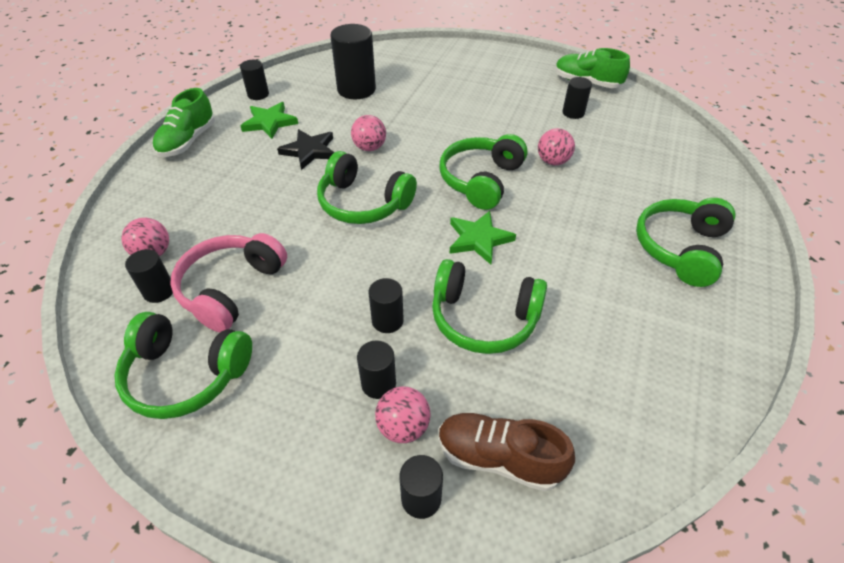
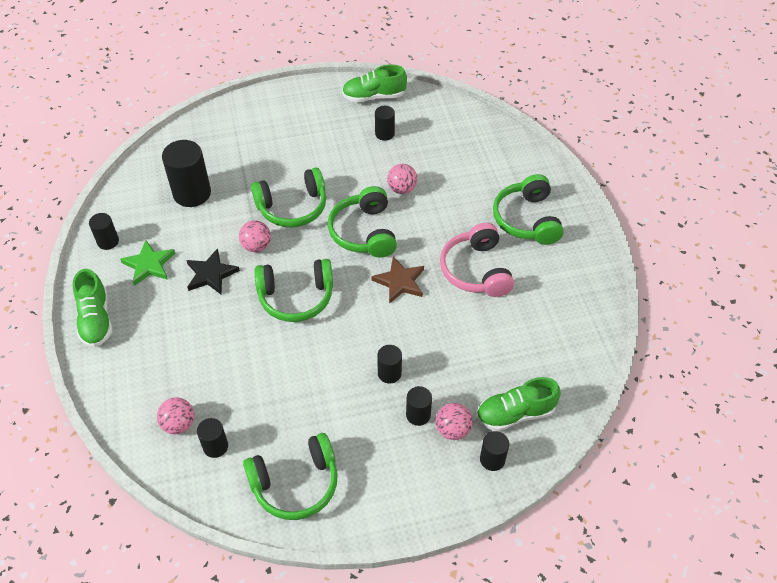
camera: 35 degrees left, 5 degrees up
pink headphones [170,233,287,332] -> pink headphones moved to [440,223,514,297]
green headphones [432,259,547,354] -> green headphones moved to [251,167,326,227]
brown shoe [439,413,575,491] -> green shoe [476,377,561,431]
green star [449,211,516,265] -> brown star [371,256,424,304]

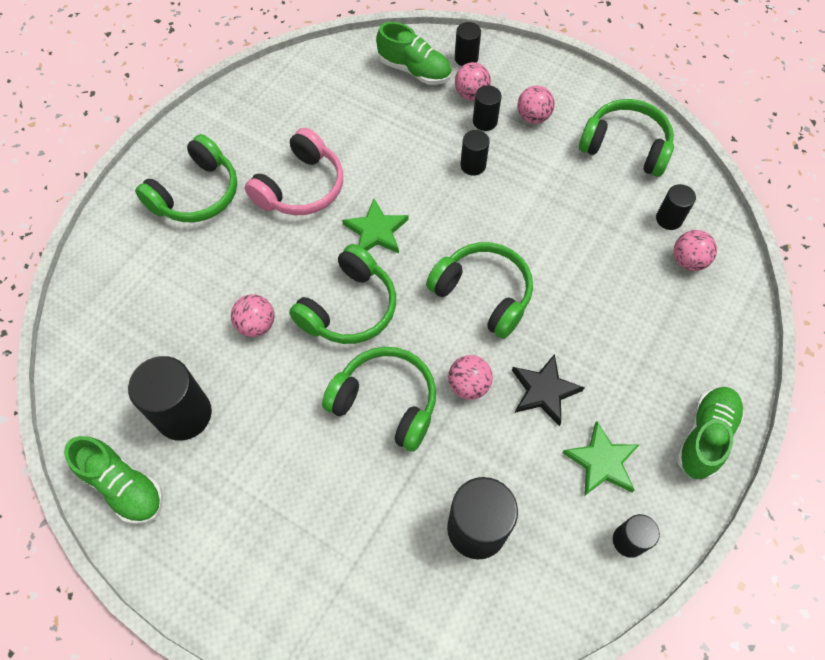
camera: 135 degrees left, 10 degrees up
brown star [371,256,424,304] -> green star [342,199,408,253]
black cylinder [375,106,395,141] -> black cylinder [128,356,212,441], size x1.83
none -> pink ball [517,85,555,124]

